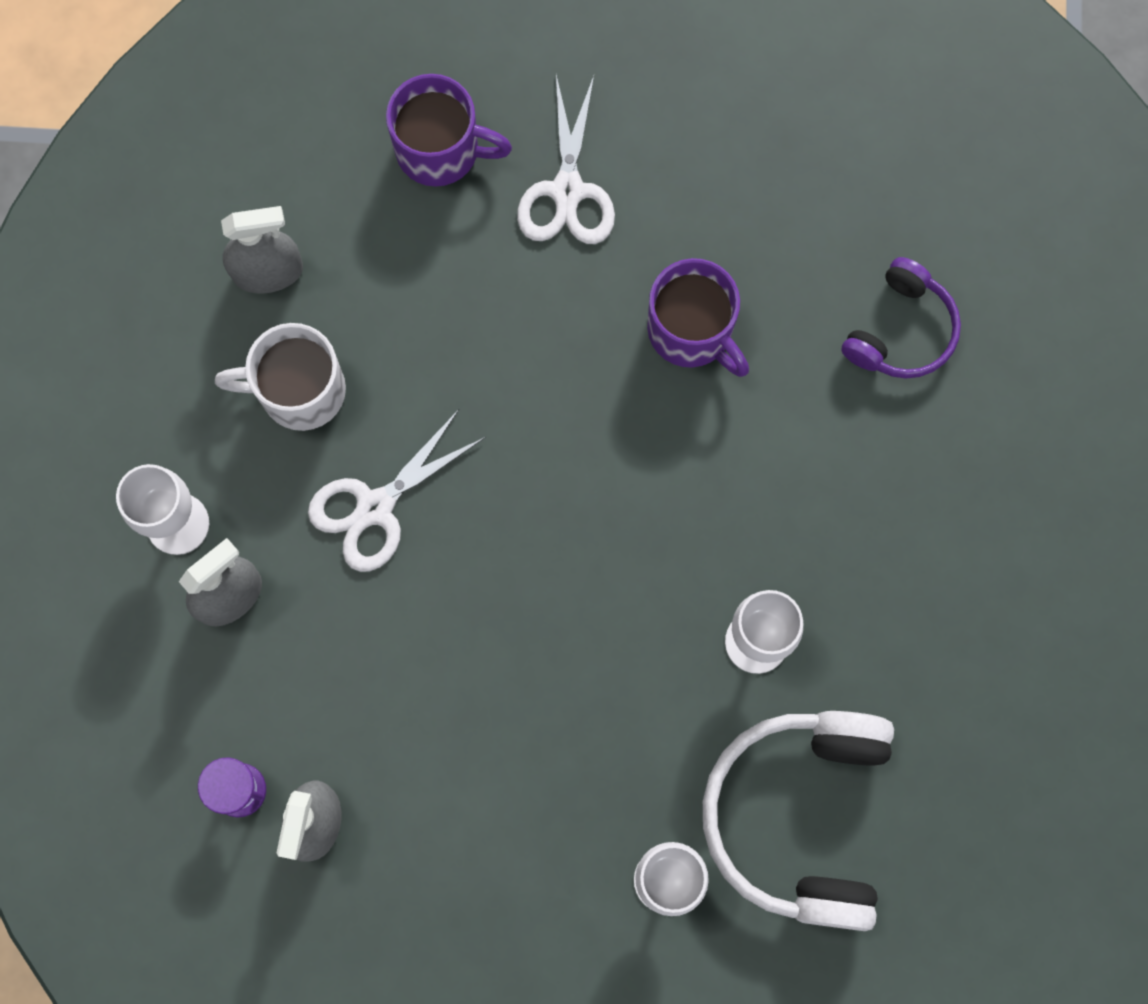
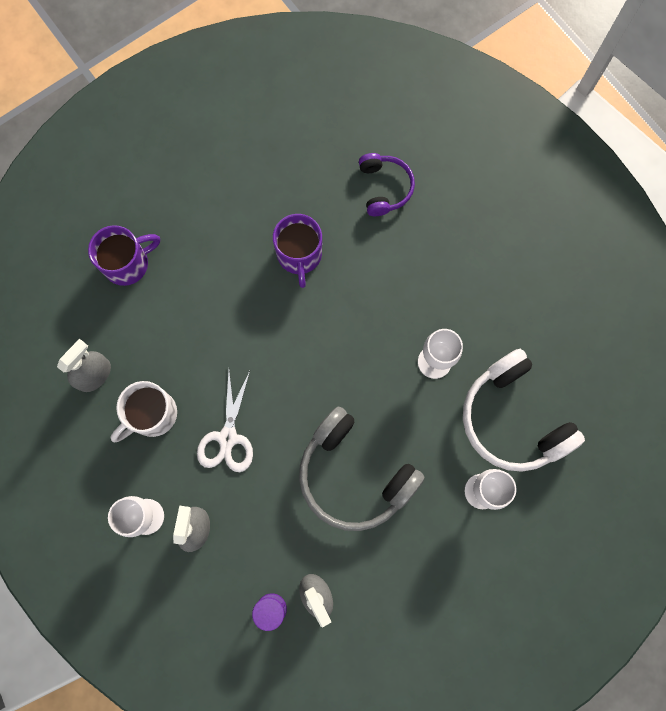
camera: 40 degrees left, 0 degrees up
white scissors [517,75,615,244] -> none
purple mug [647,258,749,377] -> purple mug turned 75 degrees clockwise [273,214,322,288]
none -> grey headphones [299,406,425,531]

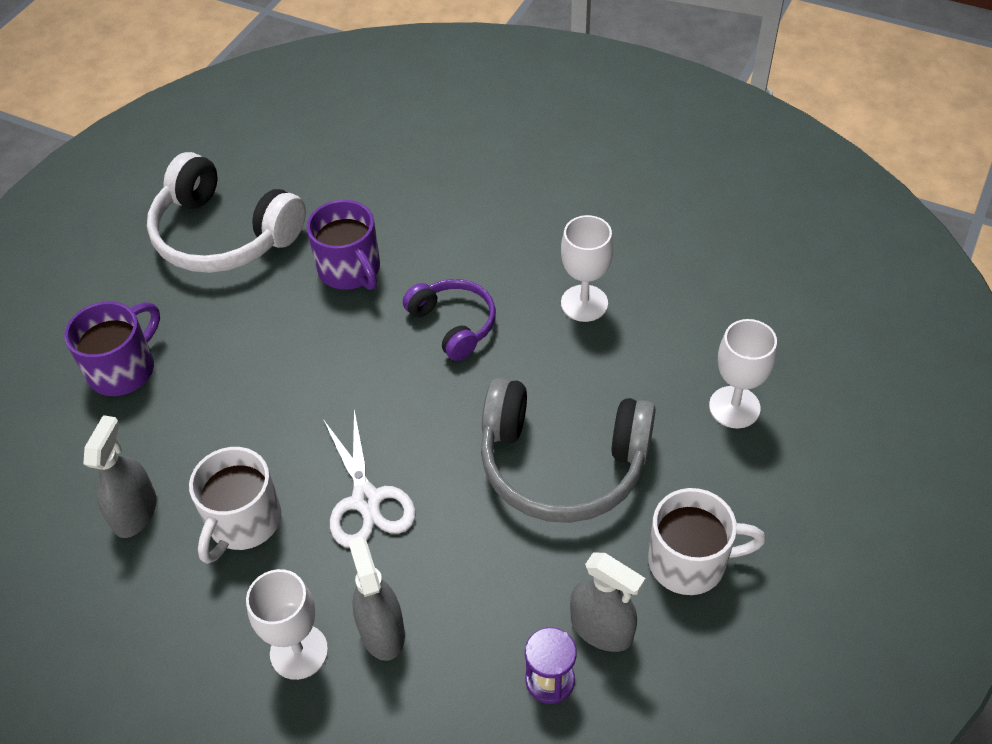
camera: 25 degrees left, 25 degrees down
purple headphones [359,153,415,216] -> purple headphones moved to [403,279,496,361]
white headphones [463,349,585,472] -> white headphones moved to [147,152,306,273]
none -> white mug [648,488,766,595]

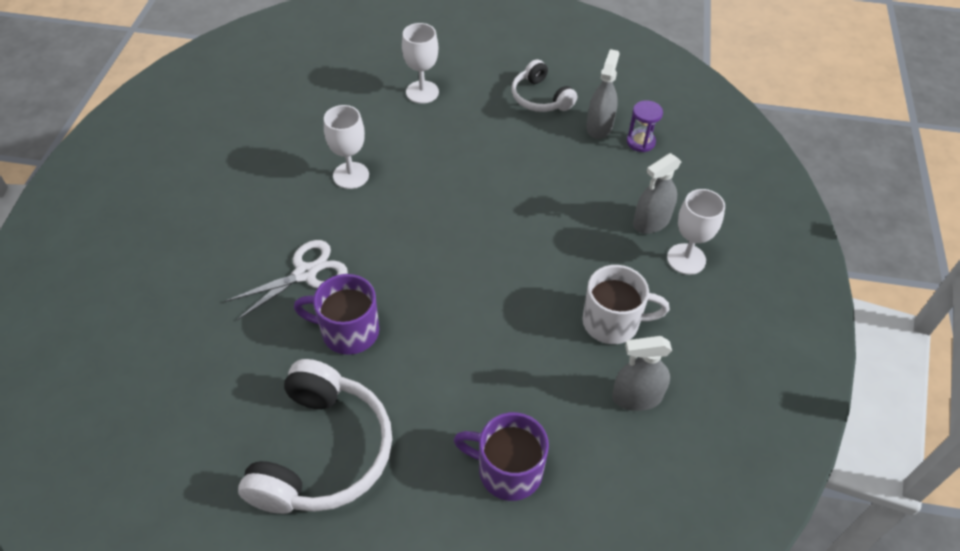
camera: 110 degrees left, 0 degrees up
purple mug [307,200,380,290] -> purple mug turned 120 degrees counterclockwise [294,274,379,355]
white scissors [323,410,416,548] -> white scissors moved to [224,240,348,320]
purple headphones [403,279,496,361] -> none
grey headphones [481,378,656,523] -> none
white mug [648,488,766,595] -> white headphones [512,59,577,112]

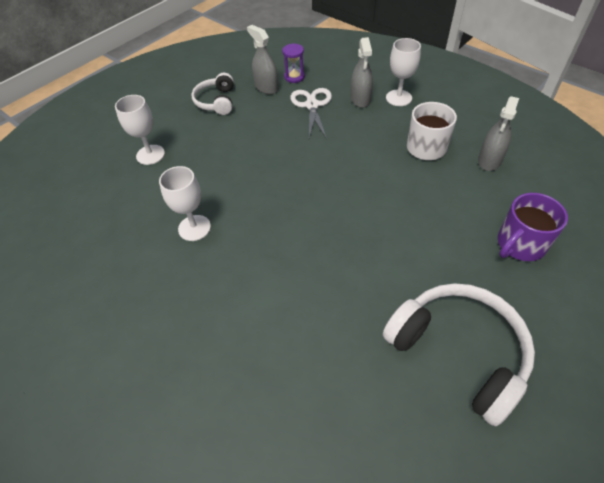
camera: 55 degrees left, 0 degrees up
white scissors [224,240,348,320] -> white scissors moved to [290,88,332,139]
purple mug [294,274,379,355] -> none
white headphones [512,59,577,112] -> white headphones turned 90 degrees clockwise [192,73,234,115]

